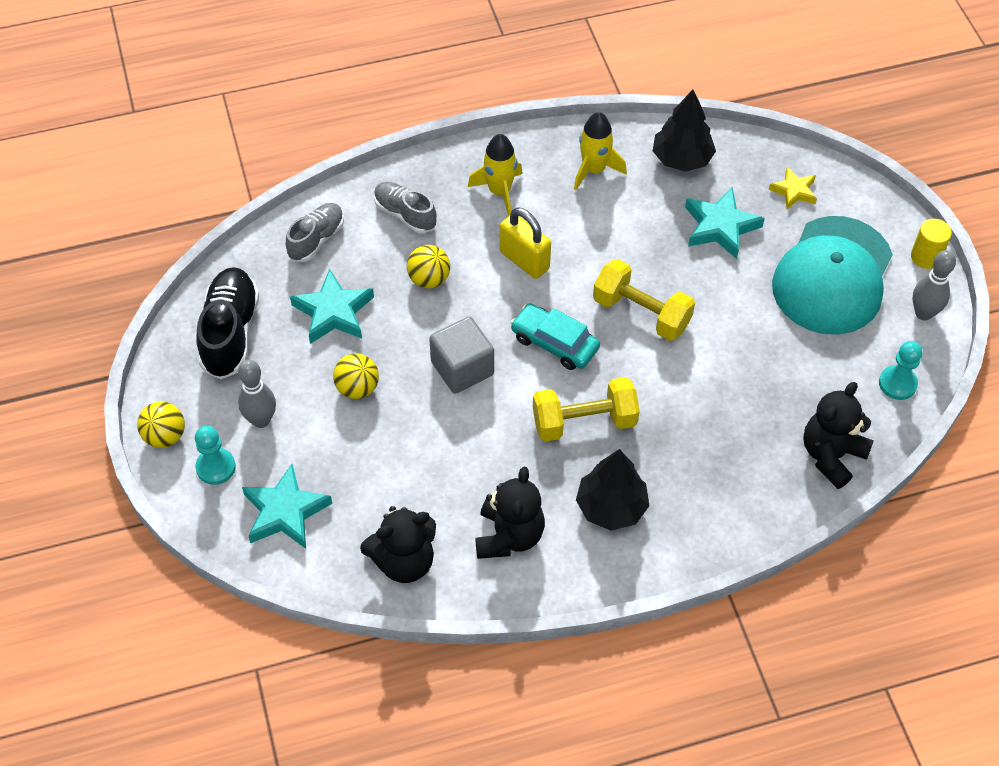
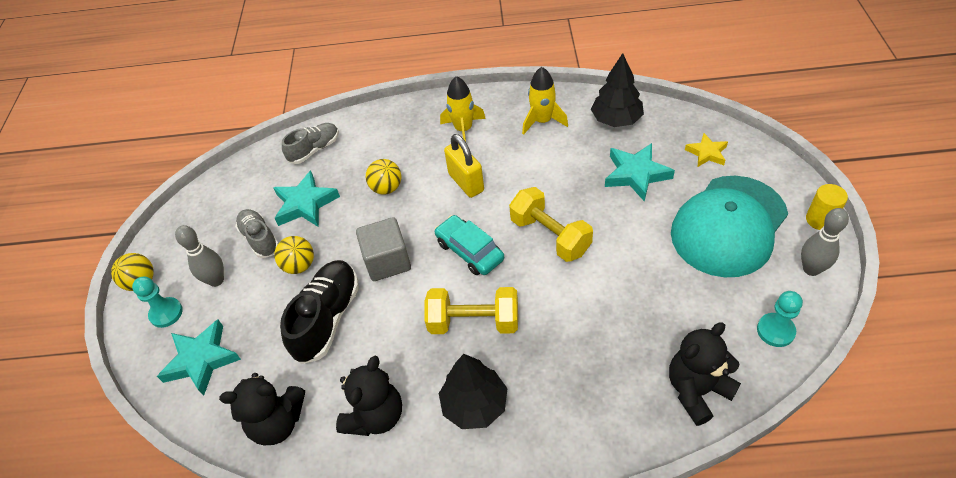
camera: 20 degrees right, 5 degrees down
black shoe [196,267,259,380] -> black shoe moved to [280,260,359,364]
grey shoe [374,182,437,233] -> grey shoe moved to [235,209,278,258]

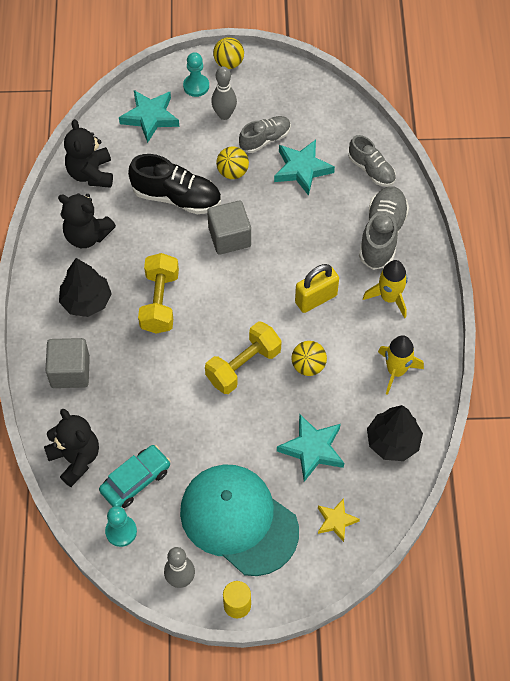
camera: 85 degrees right, 10 degrees up
yellow ball [366,159,401,195] -> yellow ball moved to [291,341,327,376]
turquoise car [434,215,504,275] -> turquoise car moved to [99,445,171,508]
none -> grey cube [45,338,90,388]
none -> grey shoe [359,186,409,270]

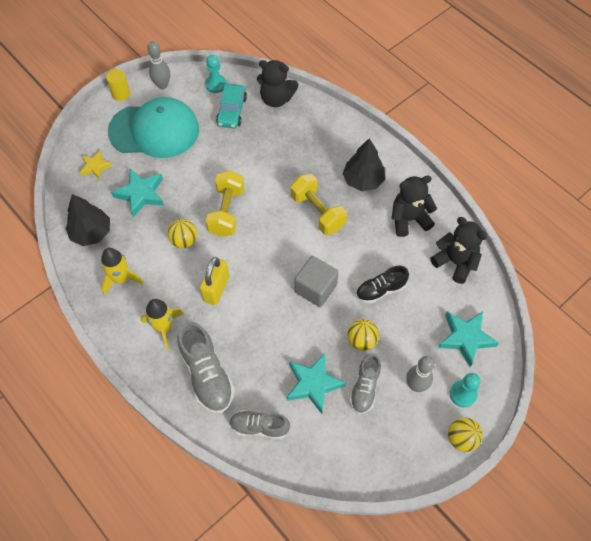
camera: 140 degrees right, 0 degrees up
grey cube [45,338,90,388] -> none
black shoe [128,154,221,214] -> black shoe [356,266,409,304], size x0.64

